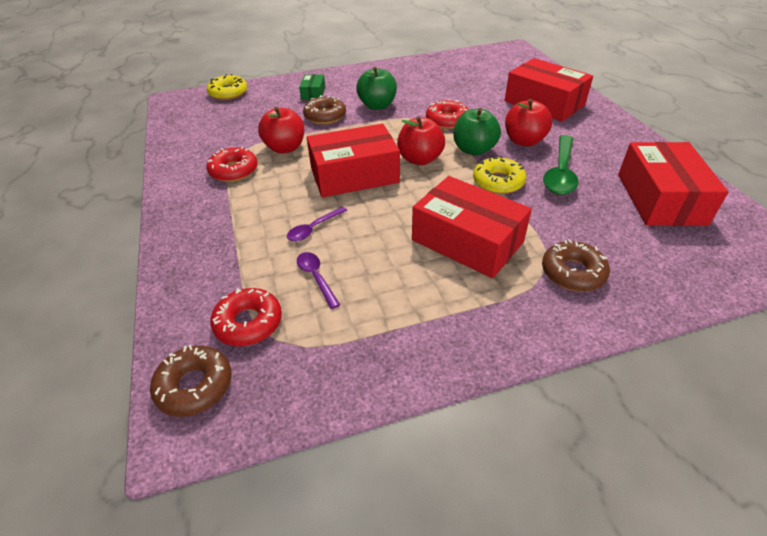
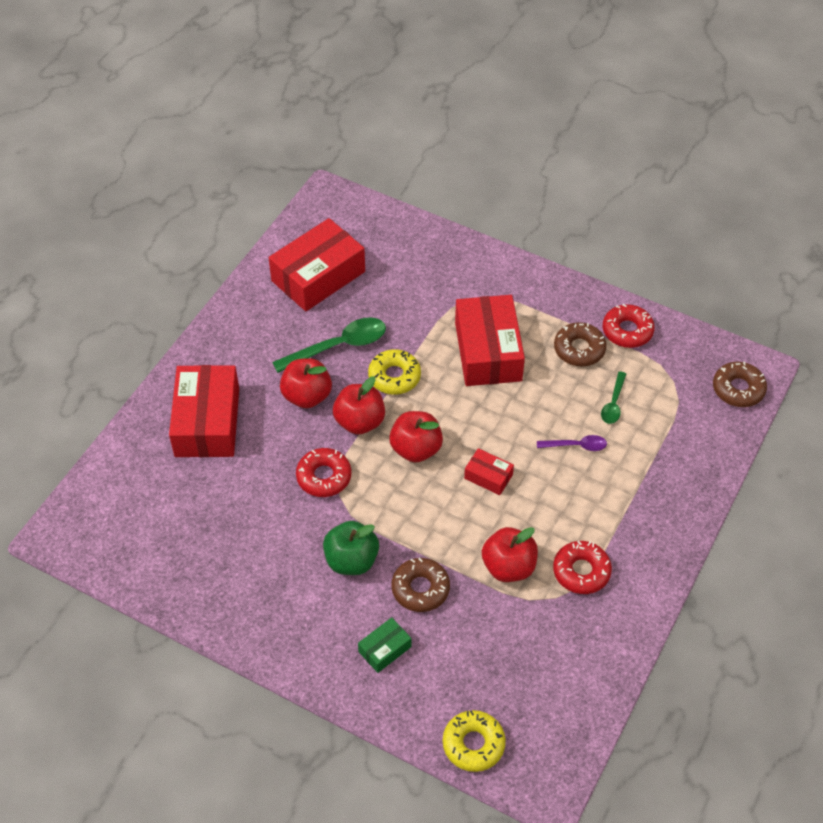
camera: 135 degrees left, 10 degrees up
red donut [210,288,282,346] -> red donut moved to [603,304,655,348]
purple spoon [297,252,340,309] -> green spoon [601,372,626,424]
red box [307,123,400,197] -> red box [464,448,514,495], size x0.47
green apple [454,108,501,156] -> red apple [333,376,385,435]
brown donut [542,239,610,292] -> brown donut moved to [554,322,607,366]

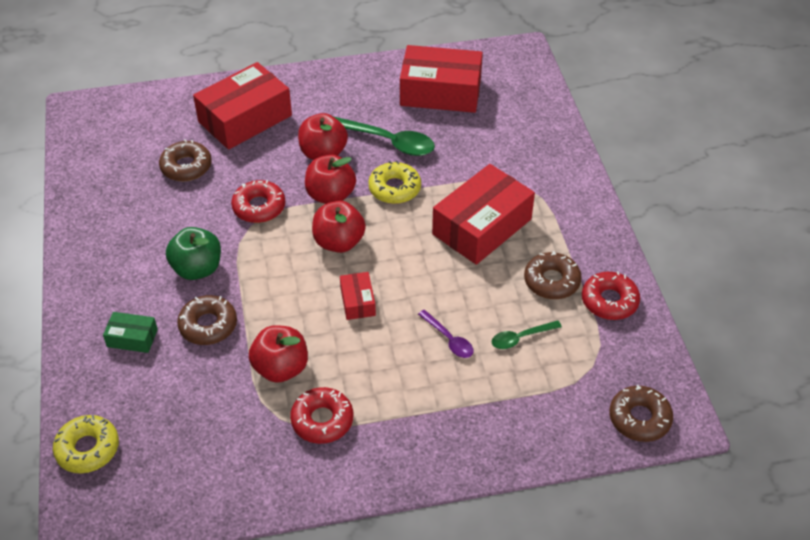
camera: 50 degrees right, 5 degrees down
none -> brown donut [159,139,212,181]

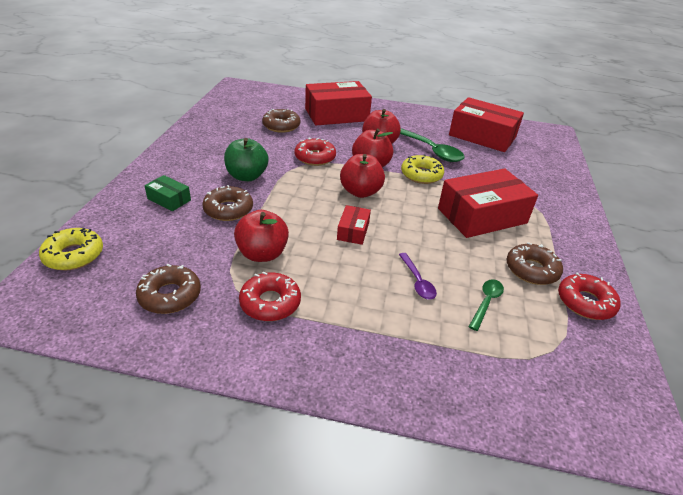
camera: 20 degrees right, 10 degrees down
green spoon [492,320,562,349] -> green spoon turned 120 degrees clockwise [469,279,504,331]
brown donut [609,385,673,442] -> brown donut moved to [136,264,201,314]

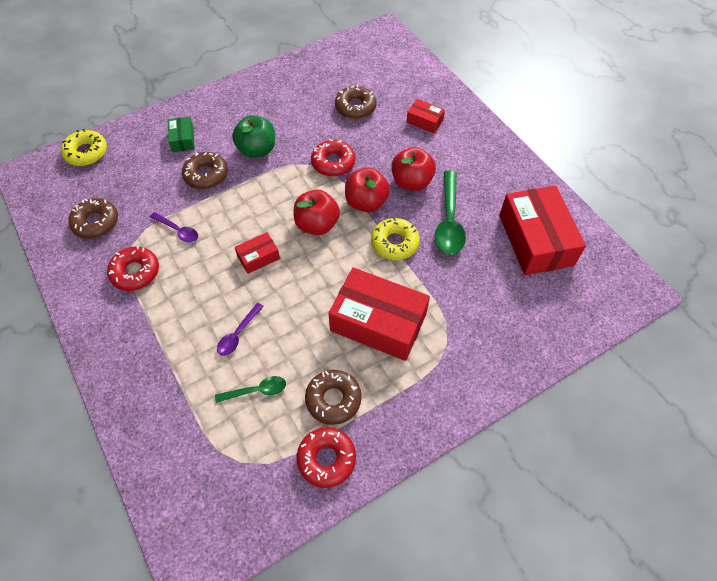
camera: 50 degrees right, 20 degrees up
red apple [234,210,289,262] -> purple spoon [150,212,198,243]
red box [305,81,372,125] -> red box [407,99,445,133], size x0.47

